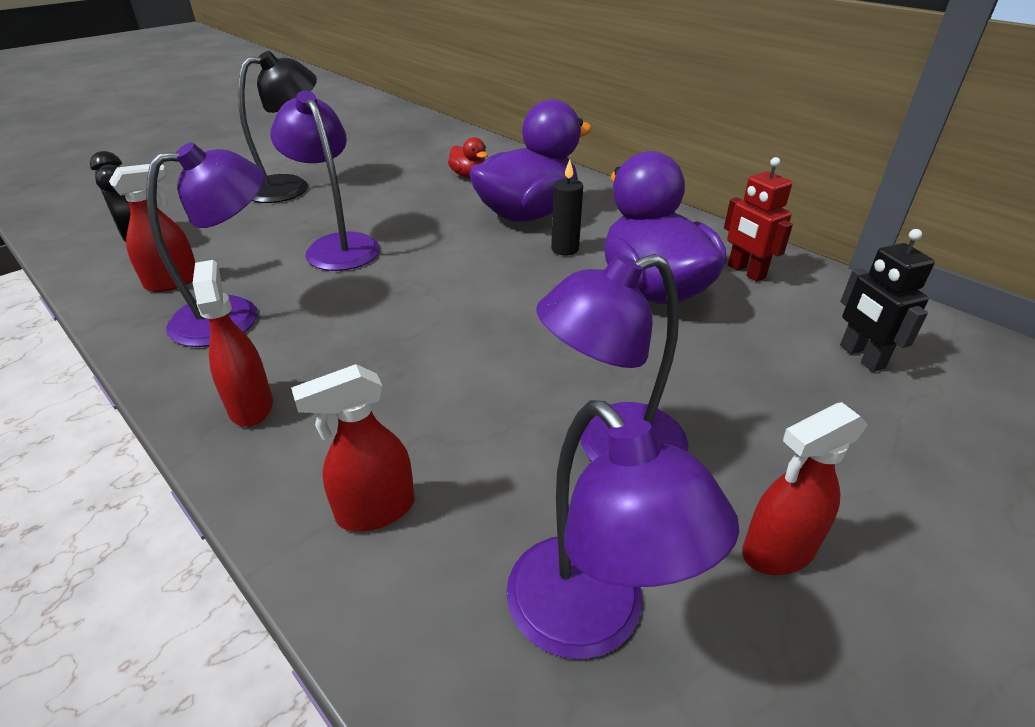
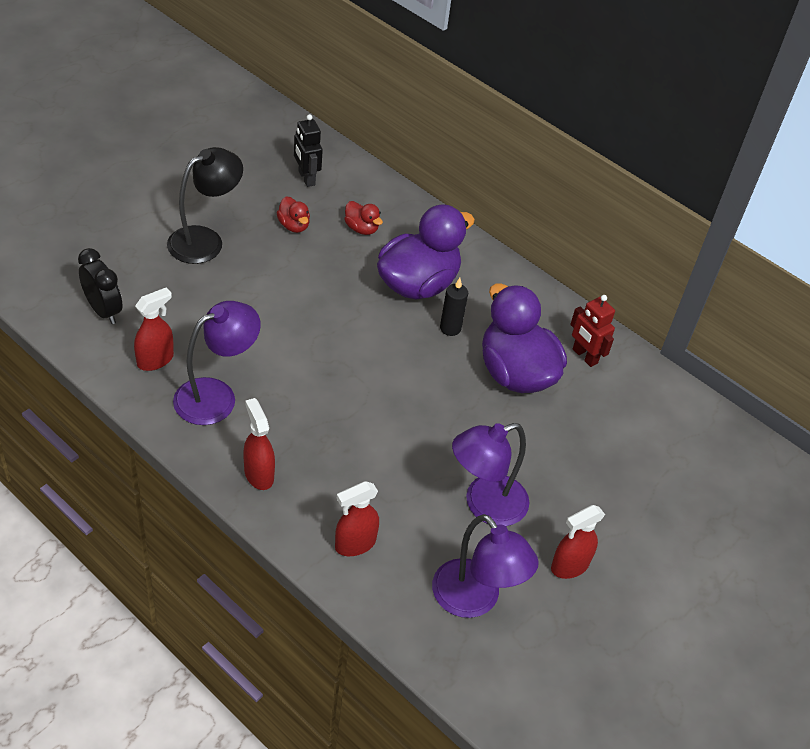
camera: 10 degrees left, 10 degrees up
purple lamp [270,91,380,271] -> none
black robot [840,229,935,372] -> black robot moved to [294,114,323,187]
none -> red duck [277,196,310,233]

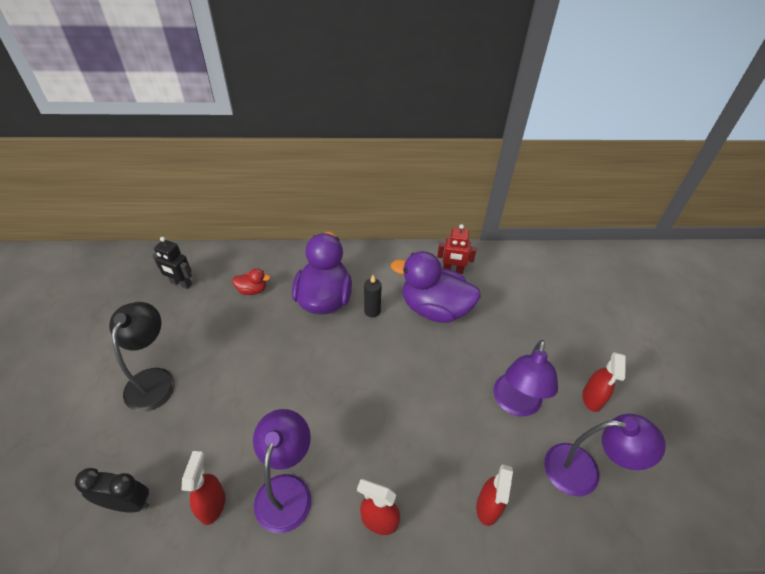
camera: 40 degrees left, 0 degrees up
red duck [277,196,310,233] -> none

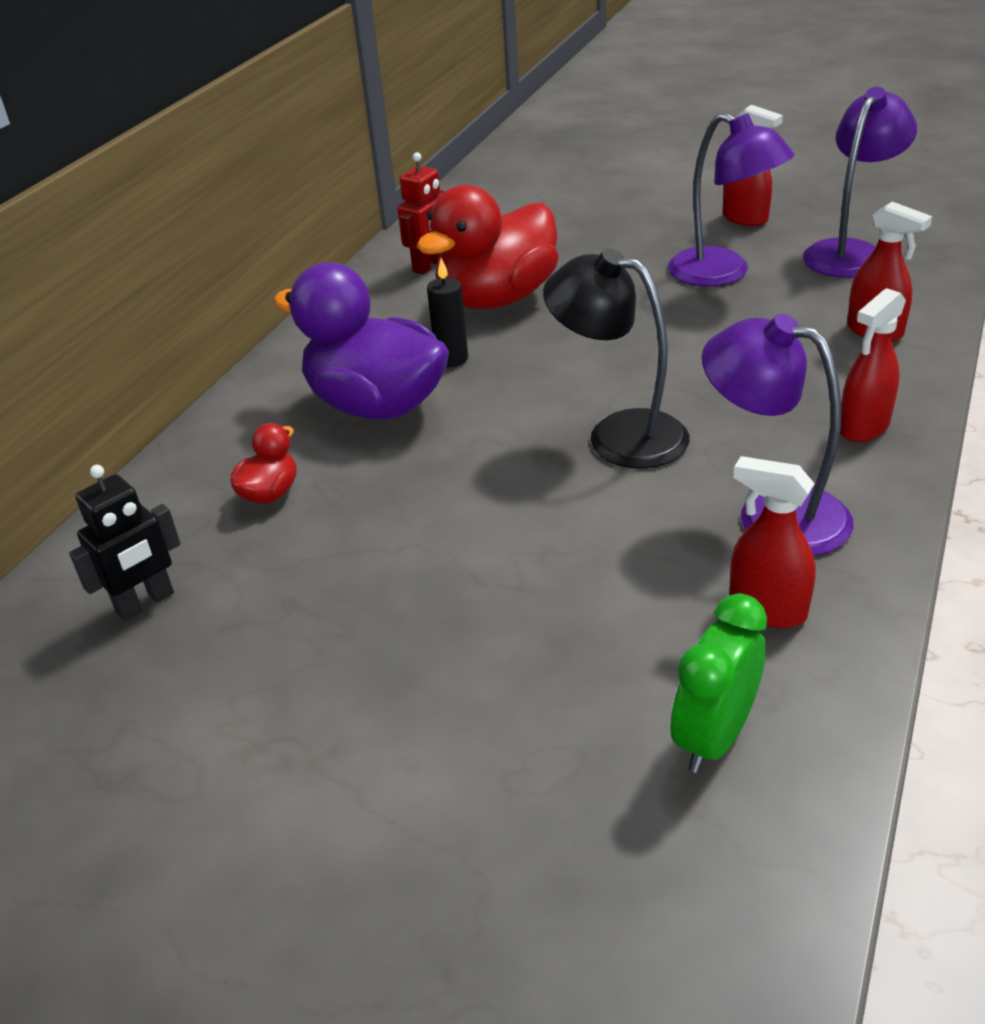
camera: 60 degrees left, 10 degrees down
black clock [75,468,149,512] -> green clock [671,593,767,773]
black lamp [109,302,175,412] -> black lamp moved to [543,248,689,469]
purple duck [391,251,481,323] -> red duck [416,185,559,309]

